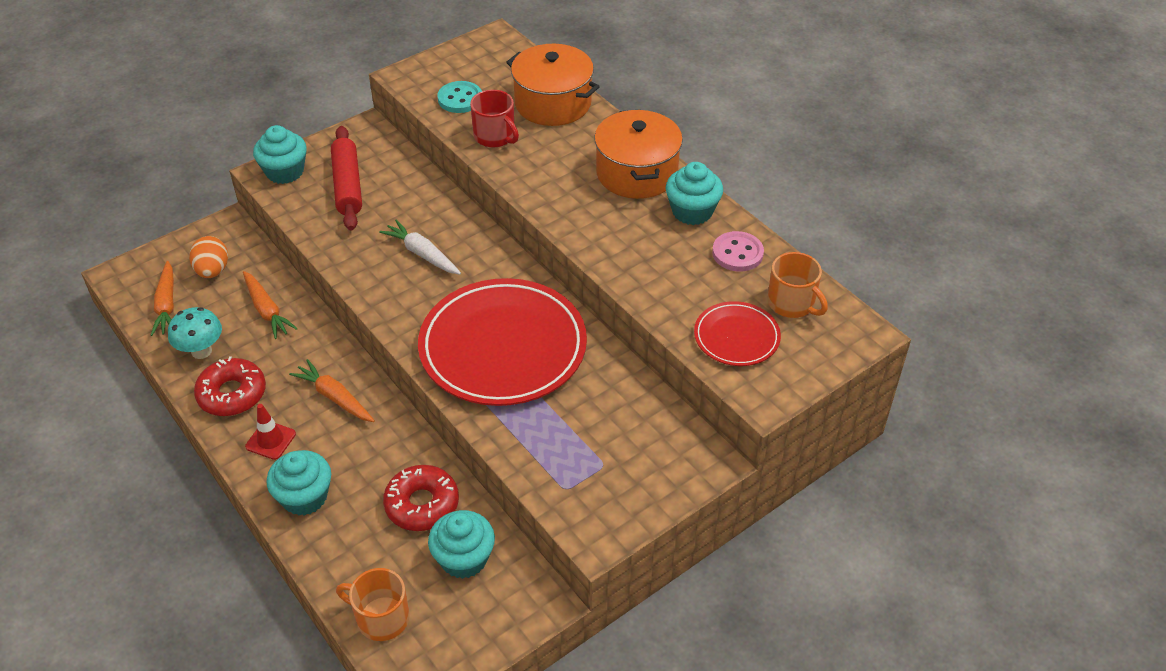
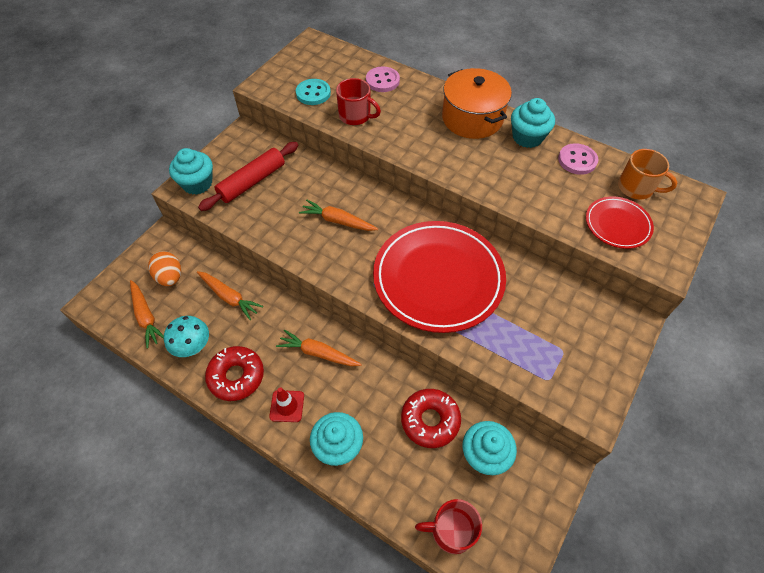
camera: 20 degrees left, 10 degrees up
red rolling pin [331,126,362,231] -> red rolling pin turned 75 degrees clockwise [198,142,298,211]
orange mug [336,568,410,641] -> red mug [415,499,482,554]
white carrot [379,219,461,274] -> orange carrot [299,200,378,231]
orange pot [506,44,600,126] -> pink button [366,66,400,92]

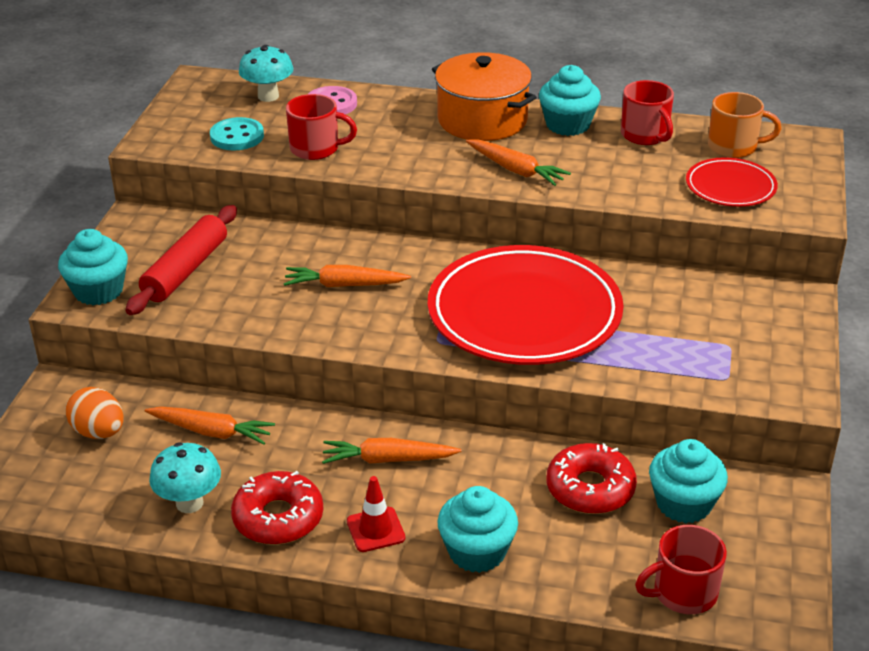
camera: 20 degrees left, 20 degrees down
orange carrot [130,280,164,349] -> orange carrot moved to [466,139,571,186]
pink button [558,143,598,175] -> red mug [621,80,674,145]
none -> turquoise mushroom [239,45,293,102]

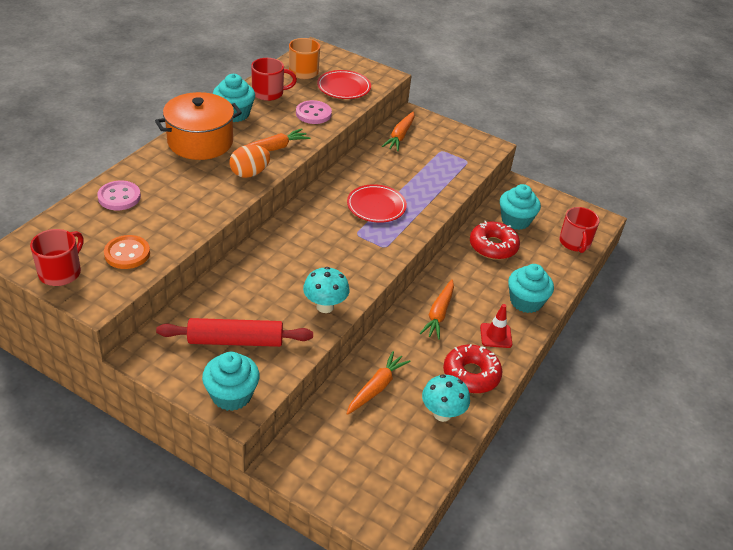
camera: 75 degrees left, 5 degrees up
orange egg [65,387,124,439] -> orange egg moved to [229,145,270,178]
red rolling pin [125,205,237,315] -> red rolling pin turned 45 degrees counterclockwise [156,318,313,347]
turquoise button [210,117,264,150] -> orange button [104,235,150,269]
turquoise mushroom [239,45,293,102] -> turquoise mushroom moved to [303,267,350,313]
orange carrot [284,265,411,287] -> orange carrot moved to [382,111,415,151]
red mug [286,94,357,160] -> red mug moved to [30,229,84,286]
red plate [428,245,624,365] -> red plate [347,184,407,223], size x0.49
none -> pink button [296,100,332,124]

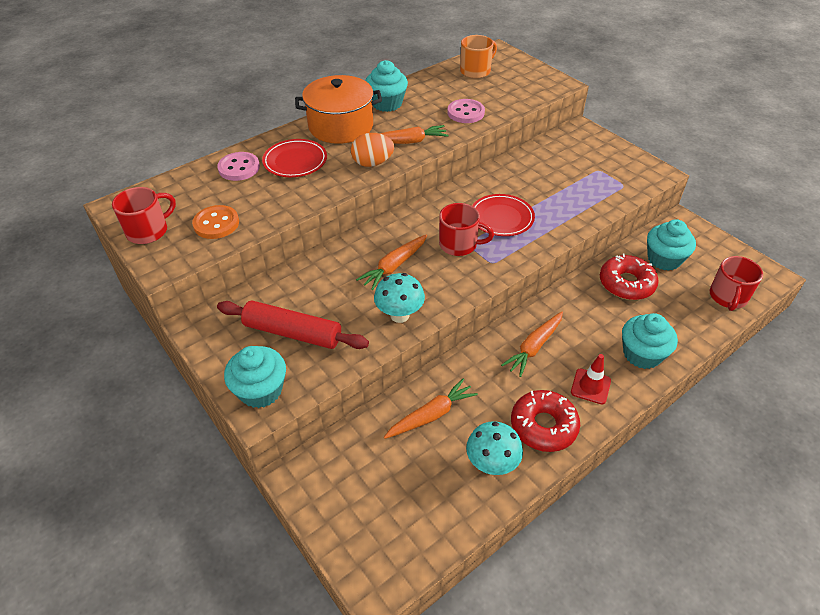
camera: 25 degrees right, 5 degrees up
red mug [251,58,297,101] -> red mug moved to [439,203,494,256]
red plate [317,70,371,99] -> red plate moved to [262,139,327,177]
orange carrot [382,111,415,151] -> orange carrot moved to [356,234,427,291]

